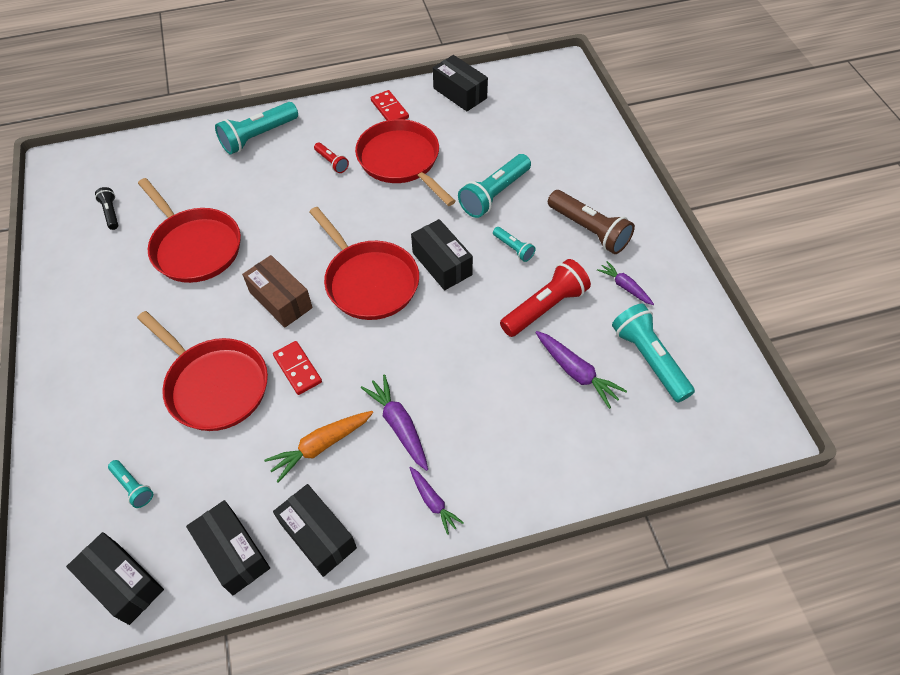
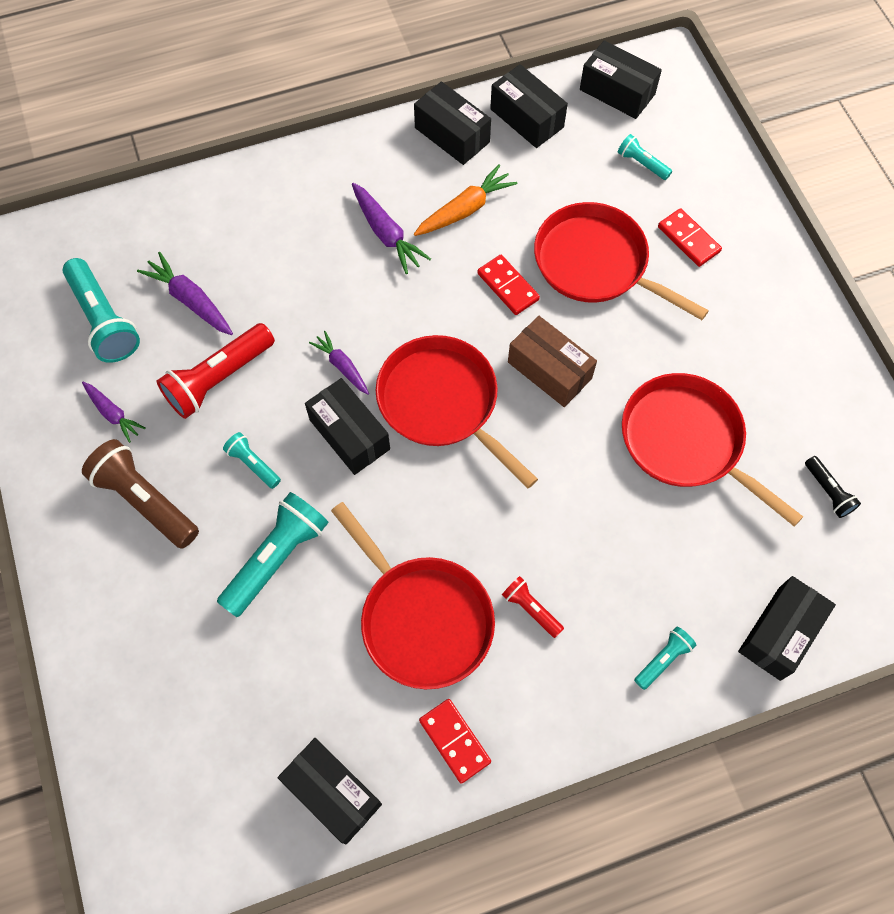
camera: 175 degrees right, 10 degrees up
turquoise flashlight [215,102,298,154] -> turquoise flashlight [634,627,696,690], size x0.52
purple carrot [410,467,464,535] -> purple carrot moved to [309,331,369,395]
none -> red domino [658,208,722,267]
none -> black box [738,576,836,681]

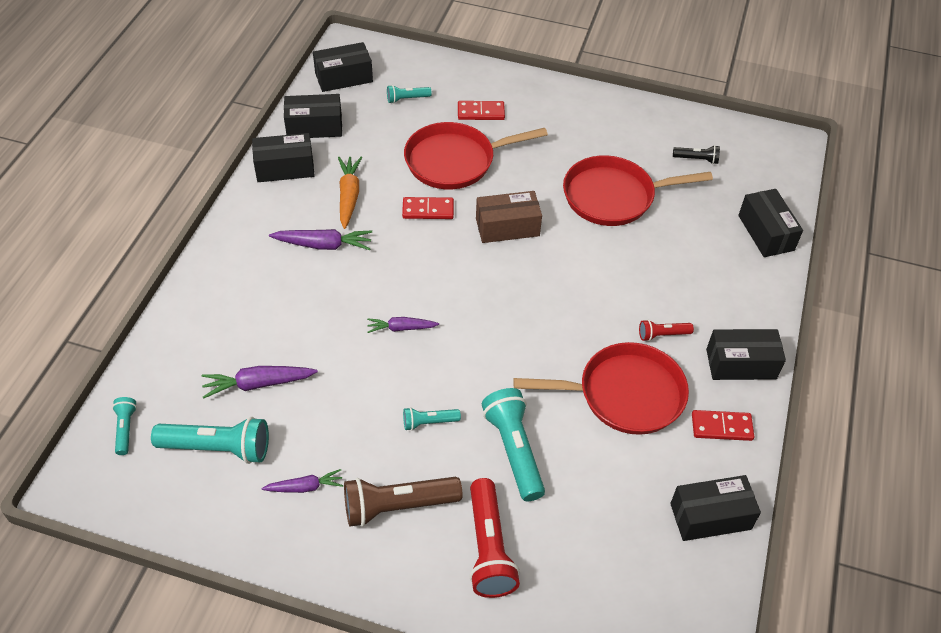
camera: 55 degrees left, 15 degrees down
red flashlight [157,323,275,419] -> red flashlight moved to [469,478,520,598]
black box [305,378,390,475] -> black box moved to [706,329,786,380]
red pan [375,335,538,488] -> none
turquoise flashlight [634,627,696,690] -> turquoise flashlight moved to [112,397,137,455]

